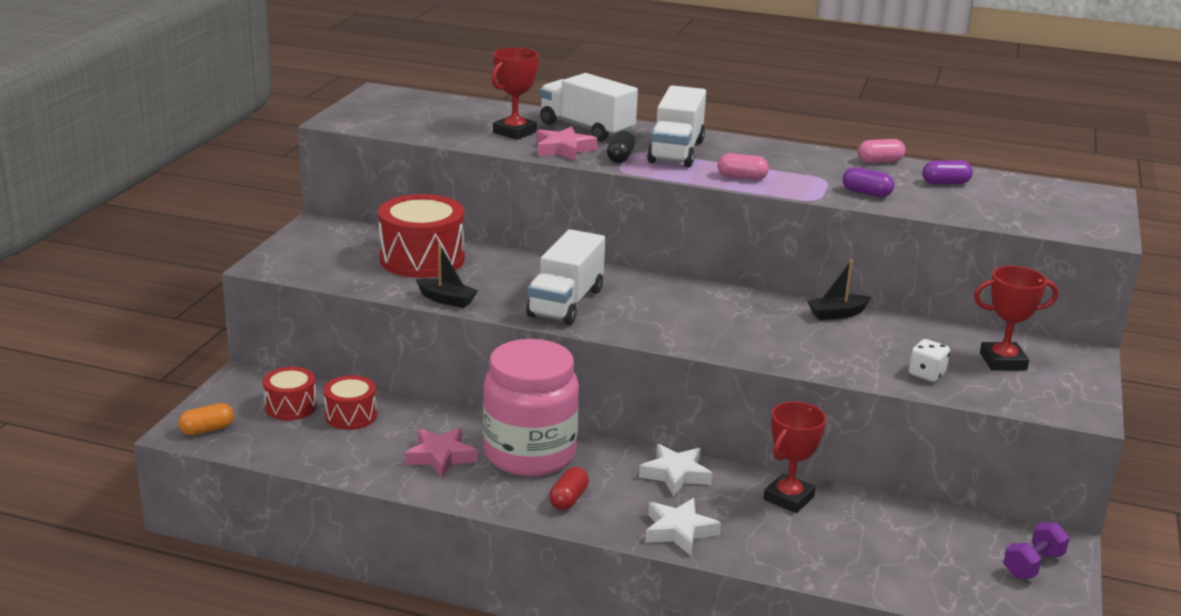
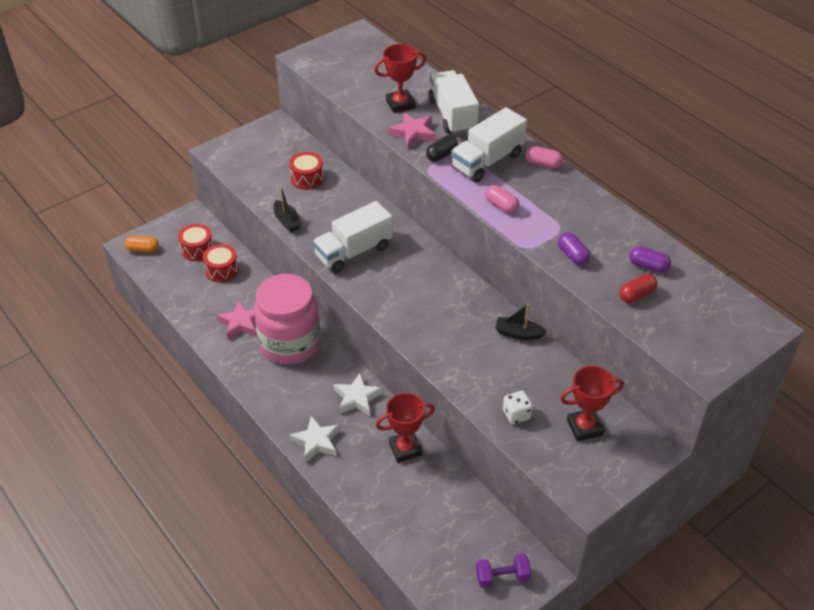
camera: 35 degrees right, 20 degrees up
red drum [378,194,465,278] -> red drum [289,152,324,190], size x0.57
red capsule [549,467,589,510] -> red capsule moved to [620,274,657,303]
pink capsule [858,139,905,163] -> pink capsule moved to [525,146,563,168]
red trophy [974,266,1058,371] -> red trophy turned 45 degrees counterclockwise [560,366,624,441]

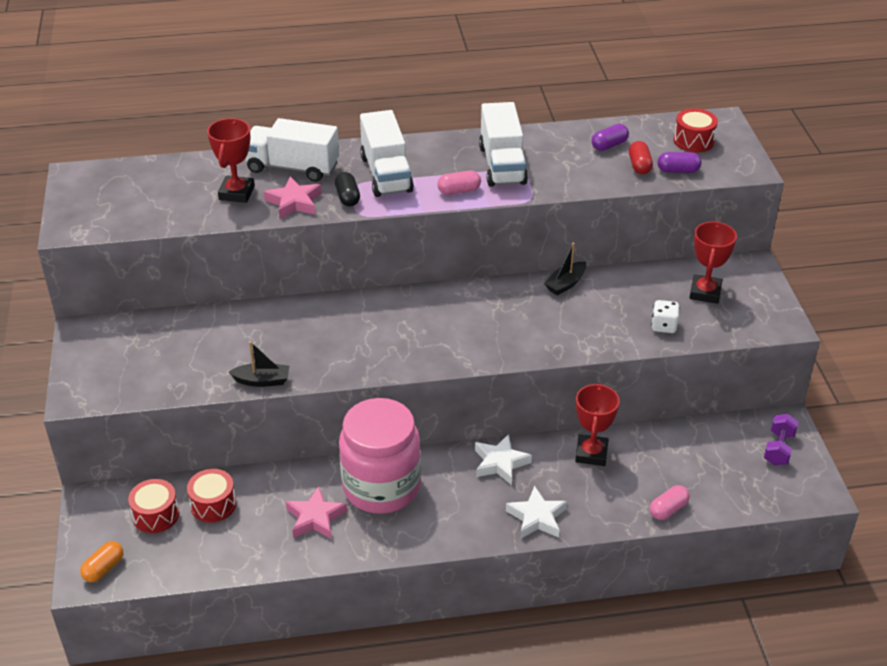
camera: 60 degrees left, 5 degrees down
red drum [289,152,324,190] -> red drum moved to [674,108,718,153]
white truck [312,201,393,273] -> white truck moved to [479,102,528,187]
pink capsule [525,146,563,168] -> pink capsule moved to [650,485,690,520]
purple capsule [558,232,590,265] -> purple capsule moved to [658,152,701,173]

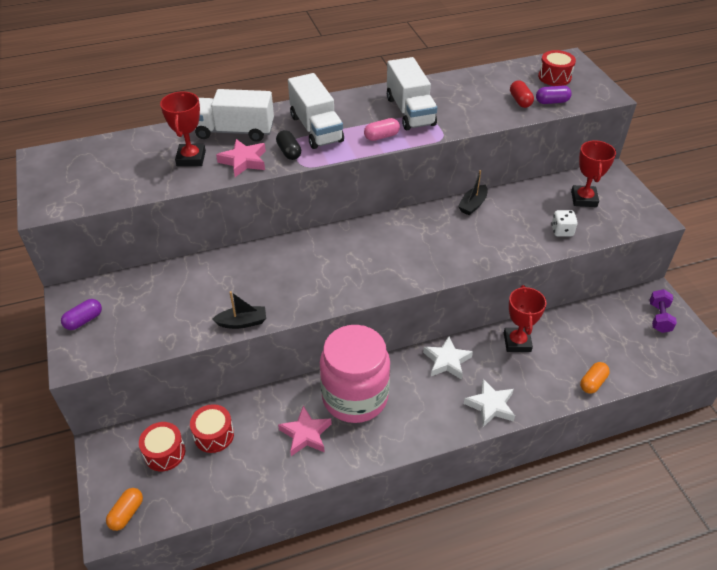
camera: 10 degrees left, 5 degrees up
purple capsule [592,124,629,151] -> purple capsule moved to [61,299,102,330]
pink capsule [650,485,690,520] -> orange capsule [580,362,610,394]

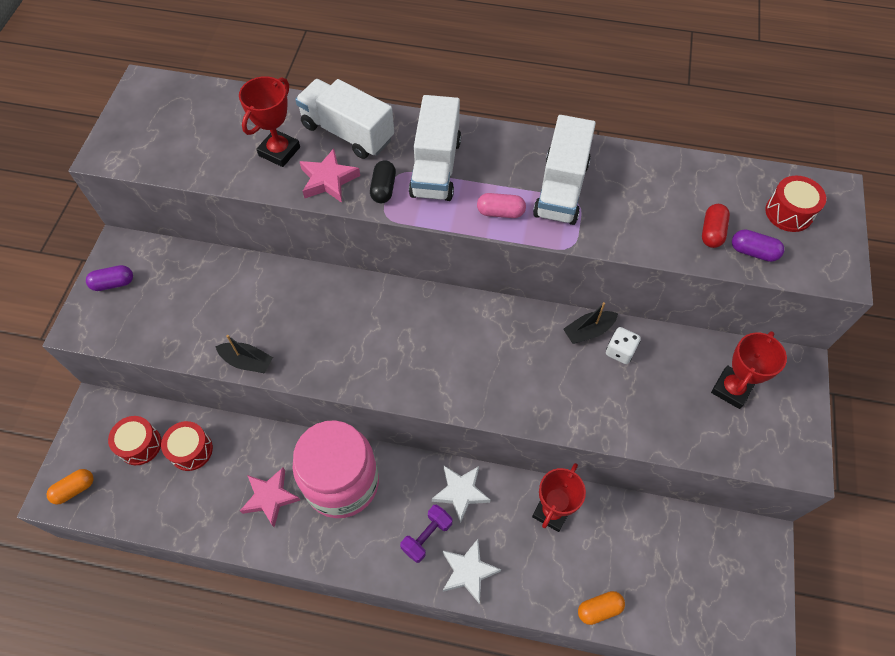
camera: 30 degrees right, 15 degrees up
white dice [551,210,578,236] -> white dice moved to [606,327,641,364]
purple dumbbell [650,289,677,333] -> purple dumbbell moved to [400,505,452,563]

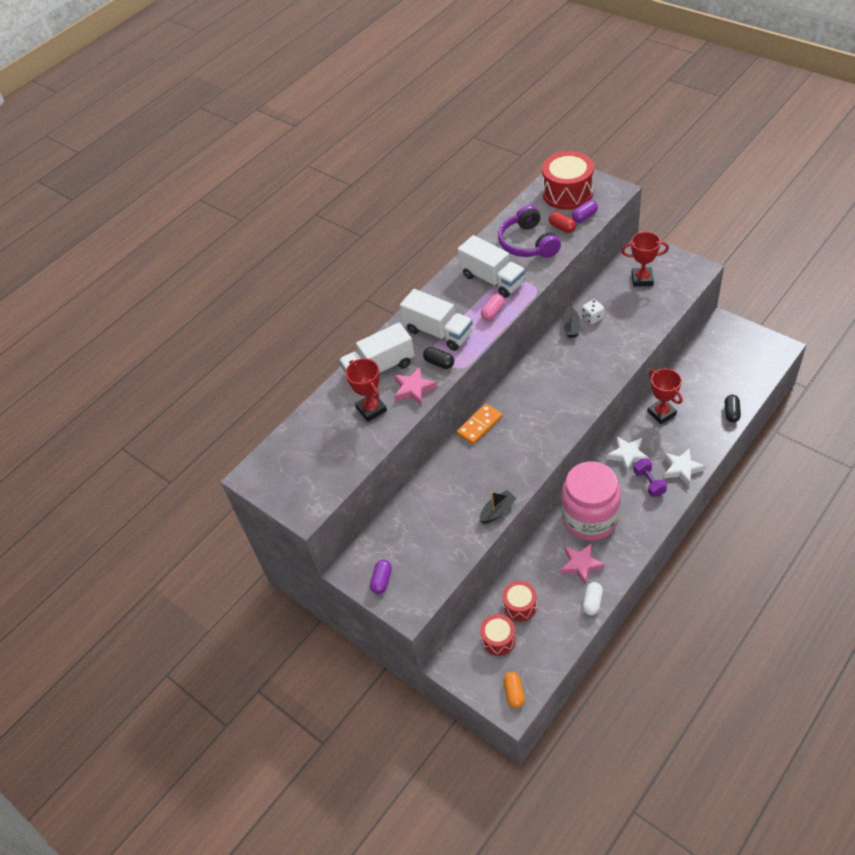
camera: 55 degrees left, 10 degrees down
orange capsule [578,591,625,625] -> black capsule [725,395,741,422]
red trophy [711,331,787,409] -> red trophy turned 60 degrees counterclockwise [621,232,669,287]
red drum [765,176,826,232] -> red drum [542,151,594,210], size x1.76
none -> orange domino [456,404,502,445]
none -> purple headphones [498,205,561,258]
none -> white capsule [583,582,603,616]

